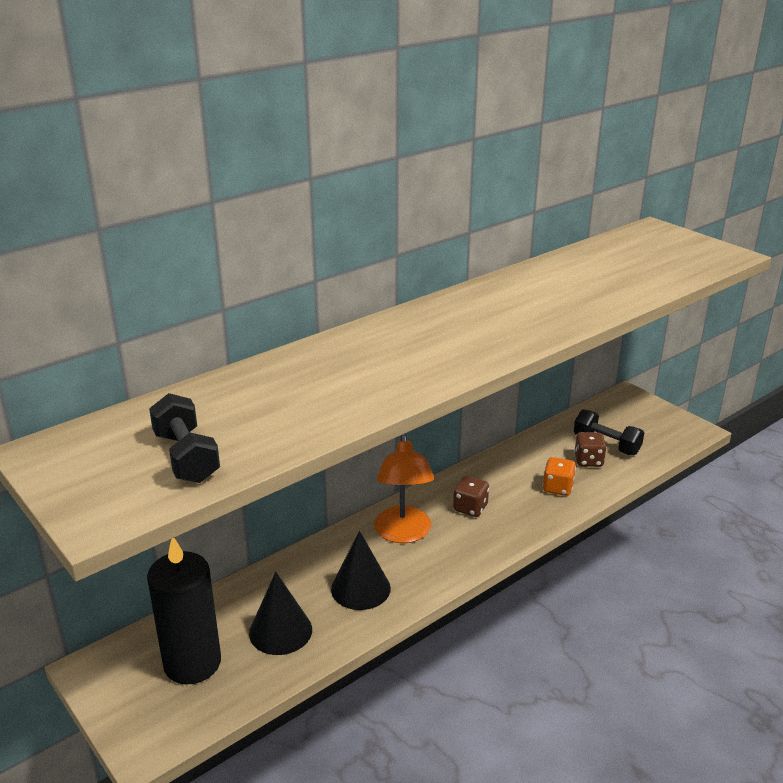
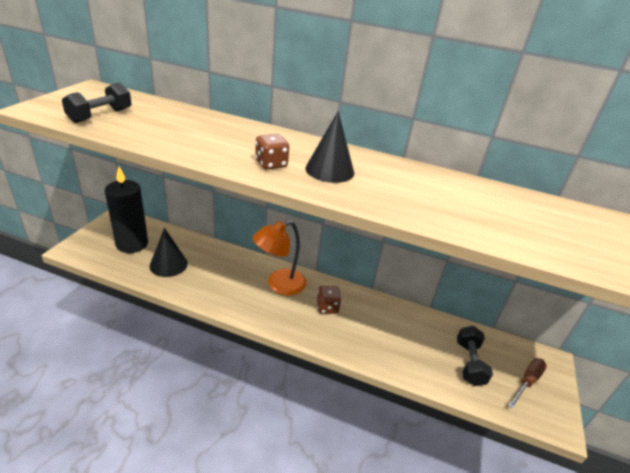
camera: 55 degrees right, 5 degrees up
black cone [331,531,391,610] -> black cone moved to [306,111,354,183]
orange dice [543,457,576,496] -> none
brown dice [574,432,607,467] -> brown dice moved to [255,134,289,170]
none -> brown screwdriver [508,358,547,409]

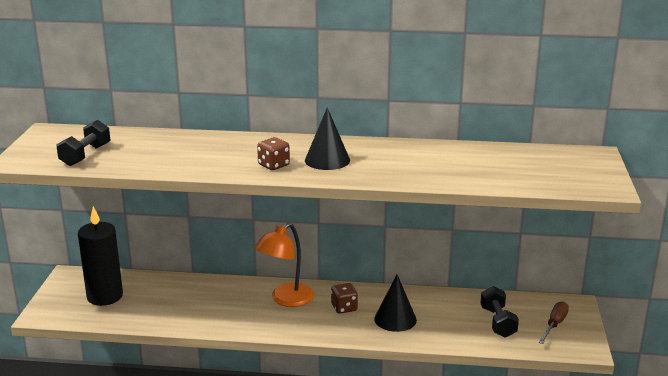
camera: 10 degrees left, 10 degrees down
black cone [149,228,188,277] -> black cone moved to [374,275,417,332]

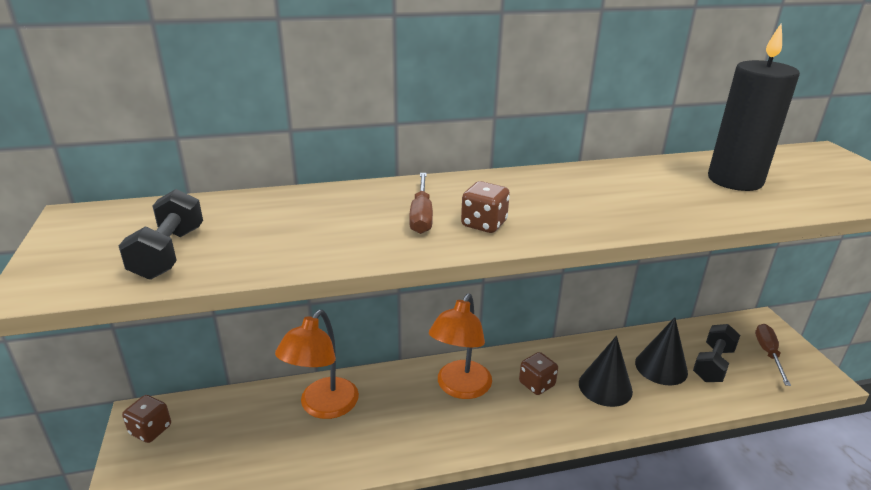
camera: 20 degrees left, 5 degrees up
black candle [78,206,123,306] -> black candle moved to [708,23,800,191]
black cone [305,107,350,170] -> black cone moved to [635,317,688,385]
black dumbbell [480,286,519,338] -> black dumbbell turned 60 degrees clockwise [693,324,740,382]
none -> brown dice [122,395,171,443]
none -> orange lamp [275,310,359,419]
none -> brown screwdriver [409,173,433,234]

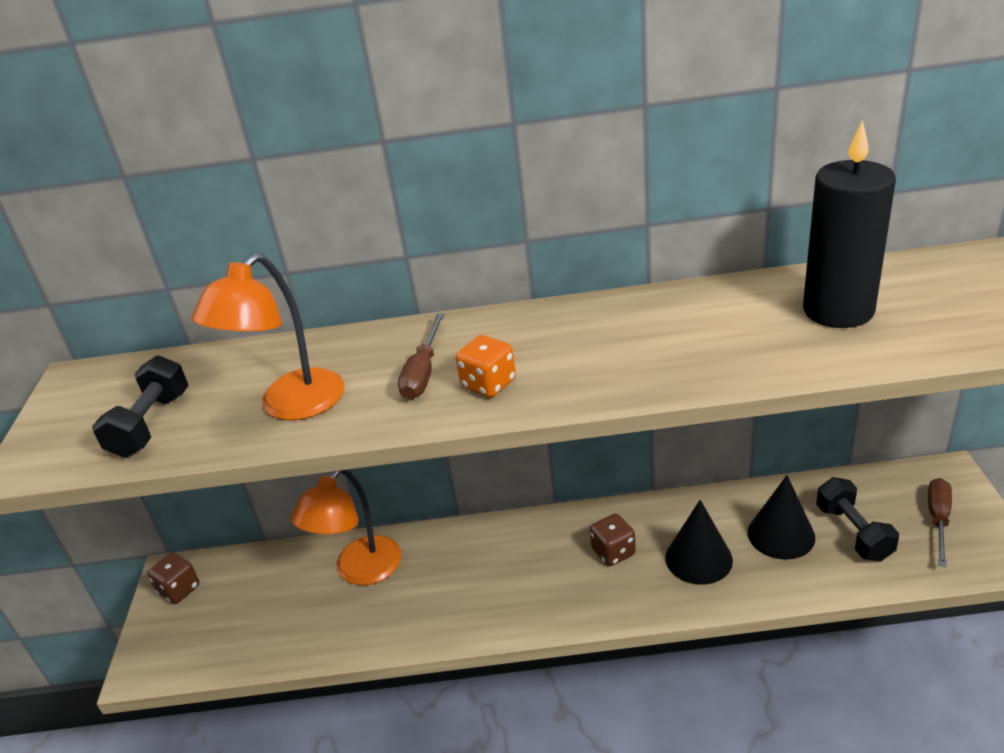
camera: 15 degrees right, 5 degrees up
orange lamp [429,294,492,399] -> orange lamp moved to [191,253,345,420]
brown dice [461,181,510,233] -> orange dice [456,335,516,397]
black dumbbell [693,324,740,382] -> black dumbbell turned 60 degrees counterclockwise [816,477,899,562]

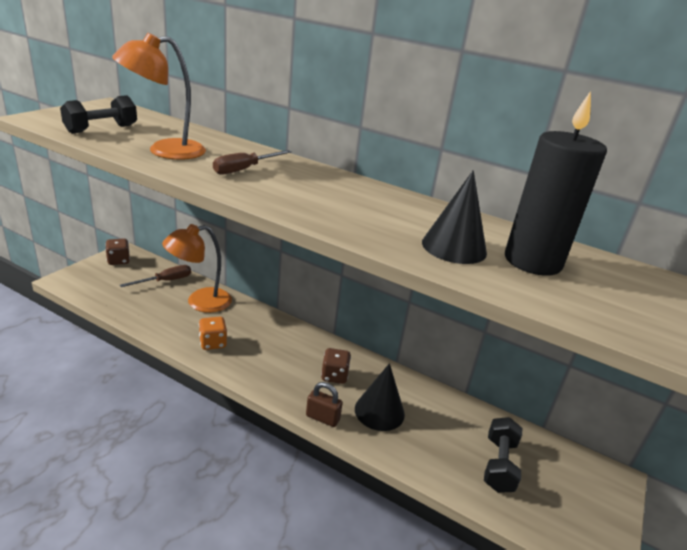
camera: 25 degrees right, 5 degrees down
orange dice [456,335,516,397] -> orange dice moved to [199,317,227,350]
black cone [748,475,815,560] -> black cone moved to [422,170,487,264]
brown screwdriver [928,478,952,567] -> brown screwdriver moved to [120,265,191,287]
none -> brown padlock [306,382,343,427]

